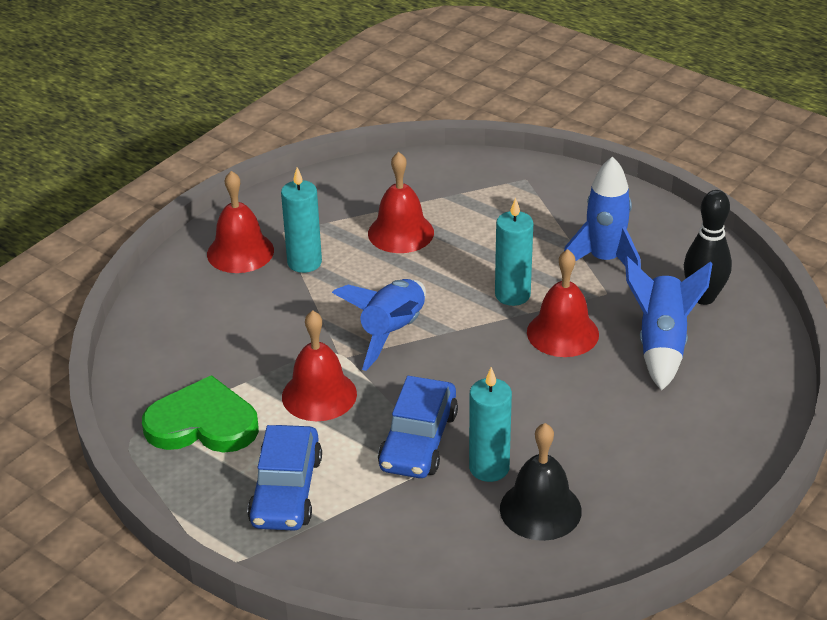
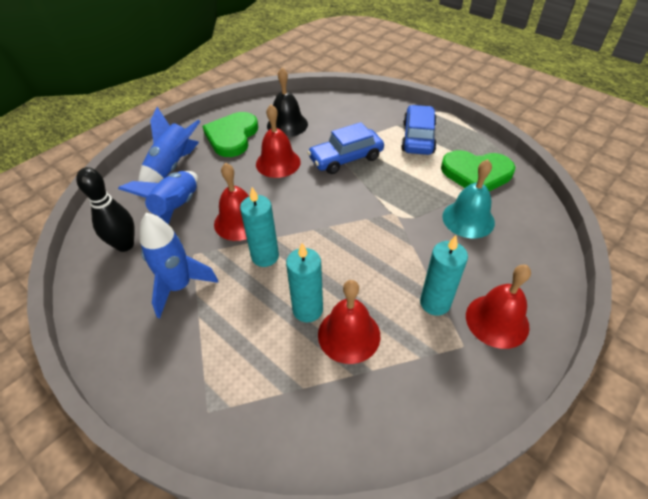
camera: 175 degrees left, 10 degrees up
red bell [282,310,357,421] -> red bell moved to [256,105,301,178]
blue rocket [332,279,426,371] -> blue rocket moved to [138,107,200,183]
blue car [378,376,458,478] -> blue car turned 135 degrees counterclockwise [307,122,384,174]
turquoise candle [469,367,512,482] -> turquoise candle moved to [286,243,323,322]
none -> green heart [202,112,258,157]
none -> turquoise bell [442,159,495,238]

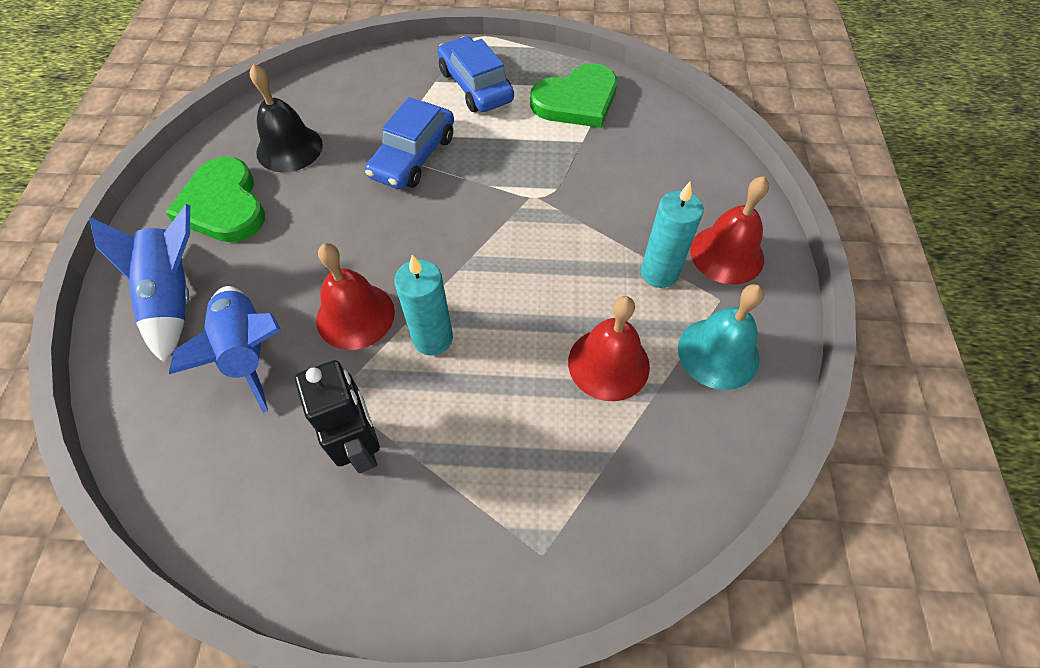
camera: 40 degrees left, 10 degrees up
black bowling pin [76,167,135,252] -> none
blue rocket [140,213,218,318] -> black robot [295,360,380,473]
red bell [256,105,301,178] -> none
turquoise candle [286,243,323,322] -> none
turquoise bell [442,159,495,238] -> turquoise bell moved to [678,284,764,390]

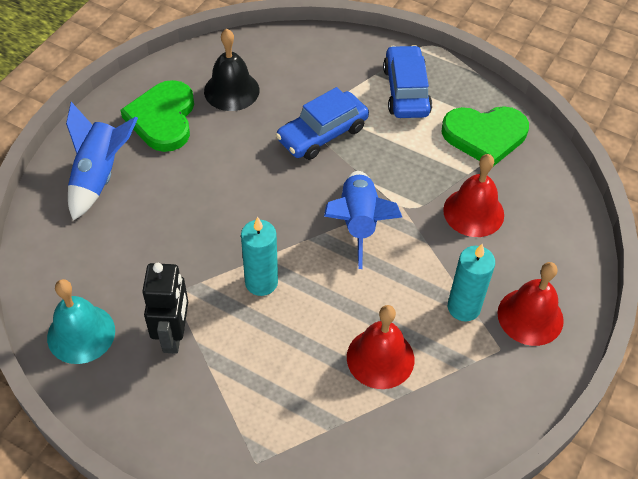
camera: 25 degrees right, 5 degrees down
blue rocket [169,286,281,413] -> blue rocket moved to [324,171,402,269]
red bell [316,243,395,350] -> red bell moved to [443,154,504,237]
turquoise bell [678,284,764,390] -> turquoise bell moved to [47,279,115,364]

